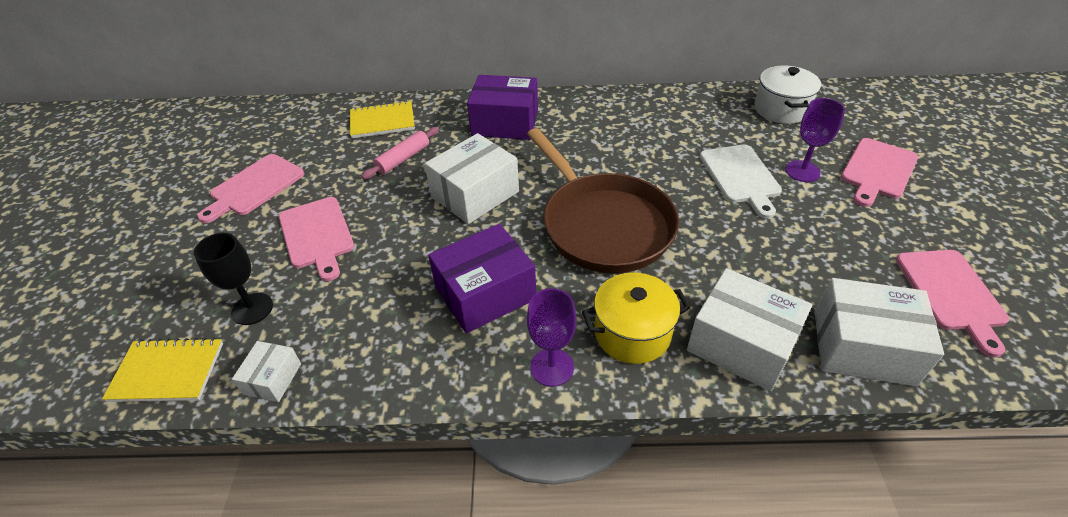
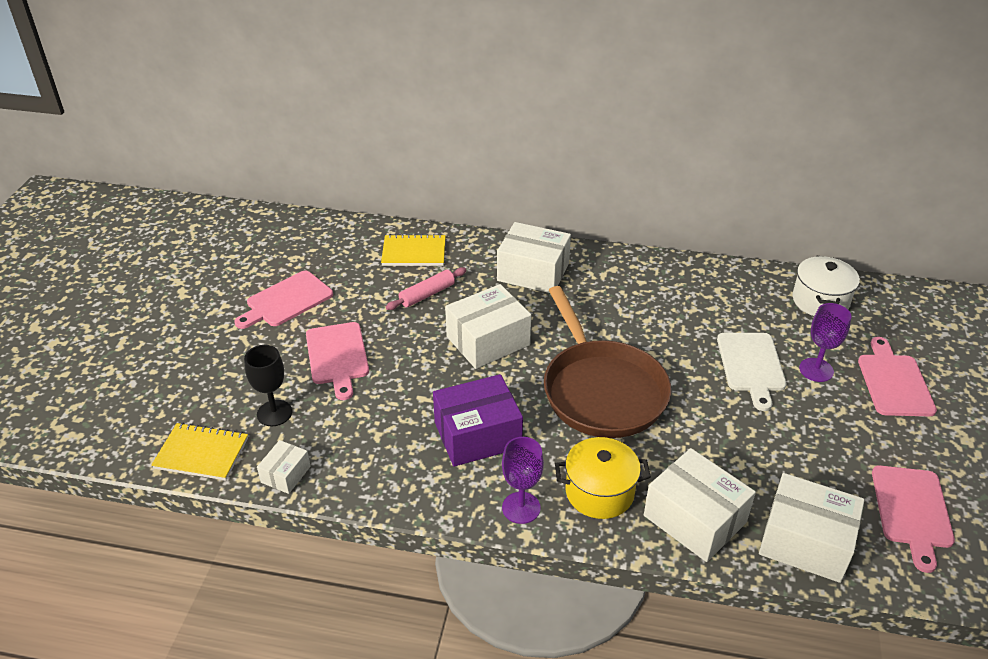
camera: 10 degrees right, 5 degrees down
purple box [467,75,538,140] -> white box [497,222,571,293]
pink cutting board [841,138,918,207] -> pink cutting board turned 135 degrees clockwise [858,337,937,416]

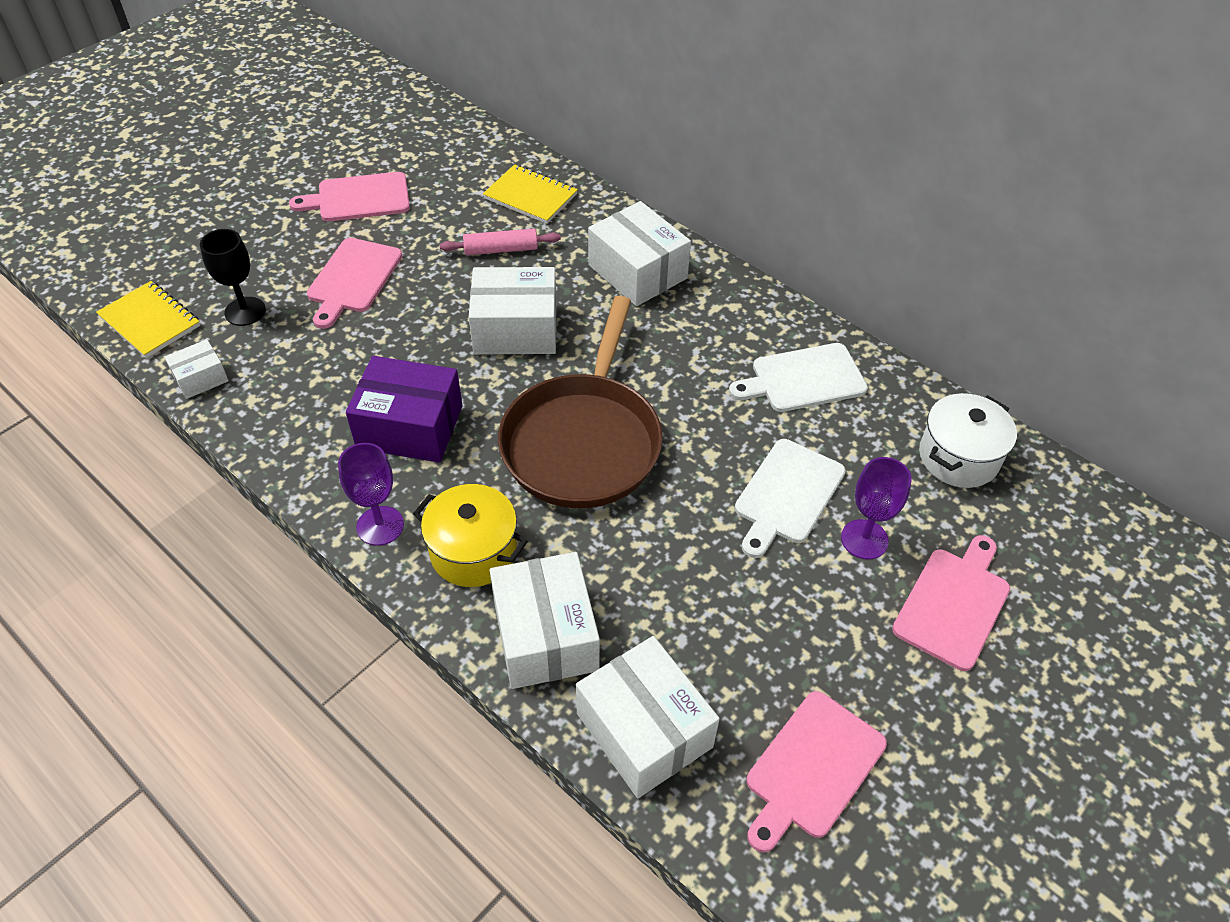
camera: 30 degrees right, 10 degrees up
none -> white cutting board [729,343,868,412]

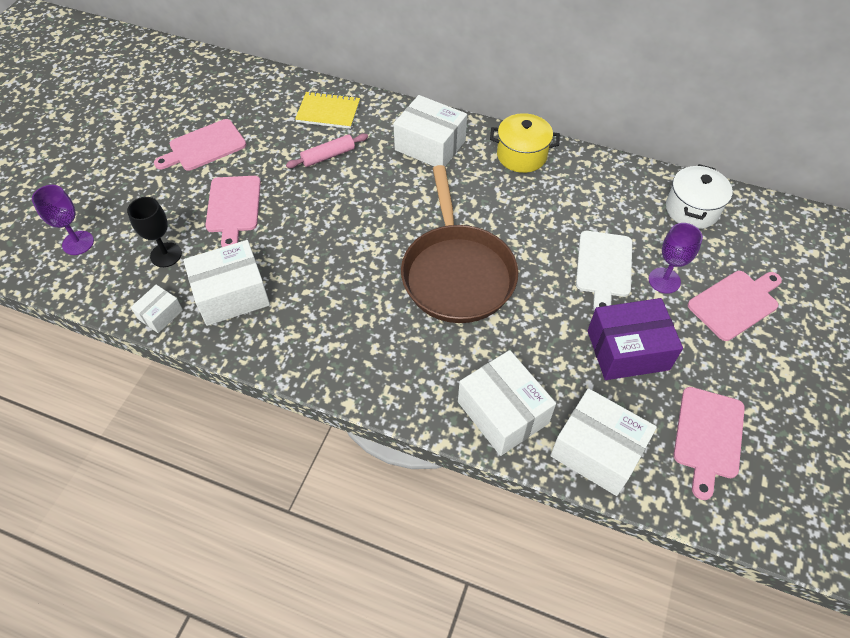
camera: 20 degrees left, 5 degrees up
yellow notebook [96,281,200,358] -> none
purple goblet [338,443,404,546] -> purple goblet moved to [32,185,94,255]
purple box [346,356,463,463] -> purple box moved to [588,298,683,380]
yellow pot [413,484,528,587] -> yellow pot moved to [490,113,560,173]
white box [469,267,557,355] -> white box moved to [183,240,270,326]
white cutting board [729,343,868,412] -> none
pink cutting board [892,535,1010,671] -> pink cutting board turned 45 degrees clockwise [688,271,782,341]

